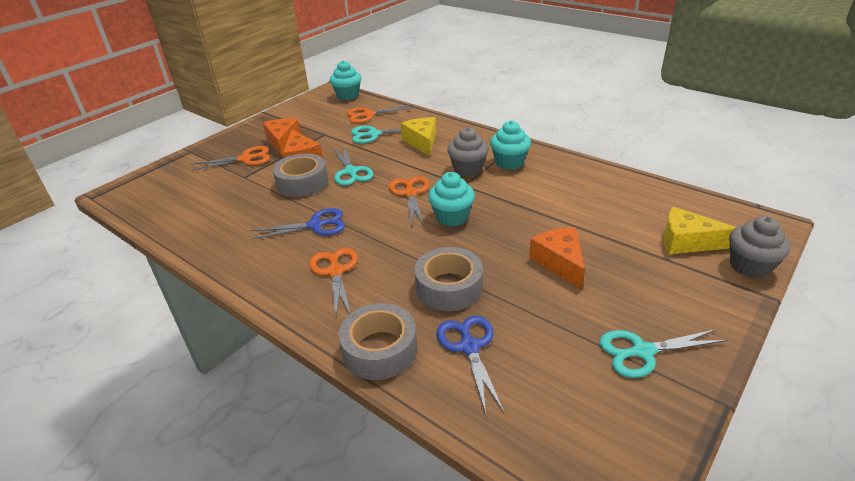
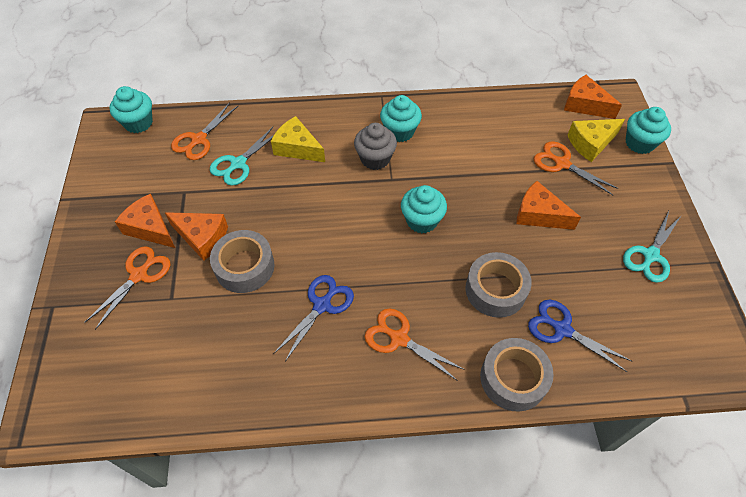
camera: 45 degrees left, 20 degrees up
turquoise scissors [333,146,373,186] -> none
orange scissors [389,176,429,226] -> orange scissors moved to [534,141,619,195]
grey cupcake [729,216,790,278] -> turquoise cupcake [626,107,671,154]
none -> orange cheese [564,75,622,119]

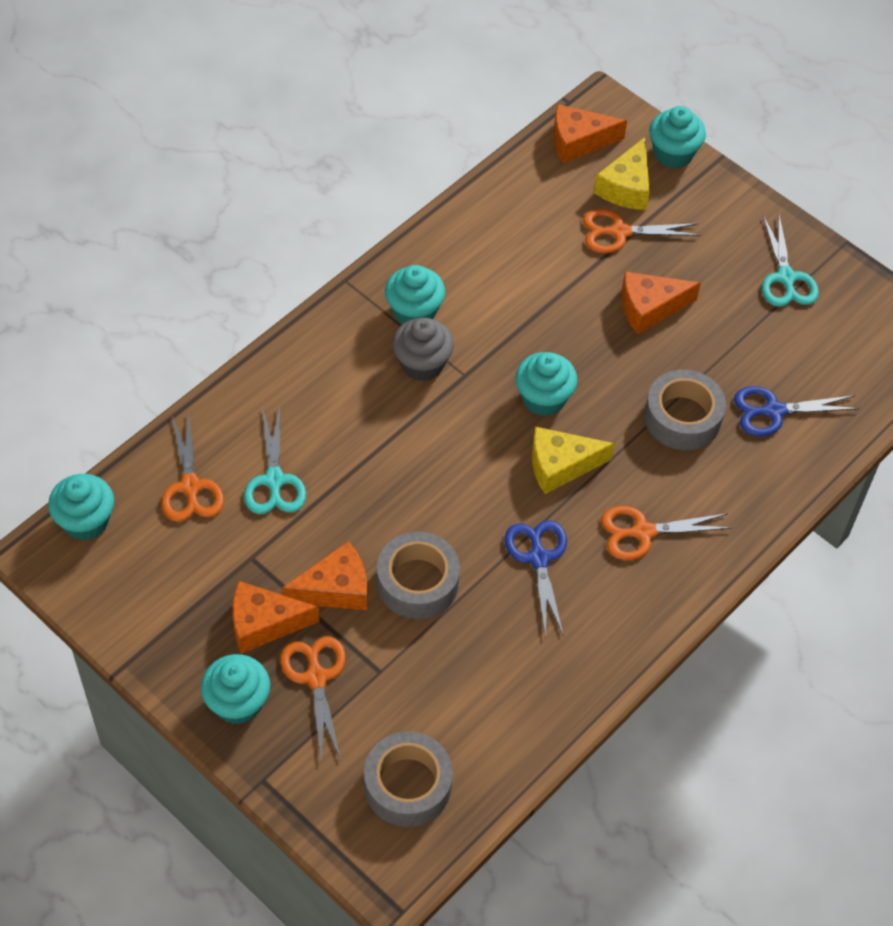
camera: 45 degrees left, 0 degrees up
yellow cheese [271,116,325,162] -> yellow cheese moved to [532,427,615,494]
grey tape [480,338,554,412] -> grey tape moved to [364,731,453,827]
none -> turquoise cupcake [201,654,270,725]

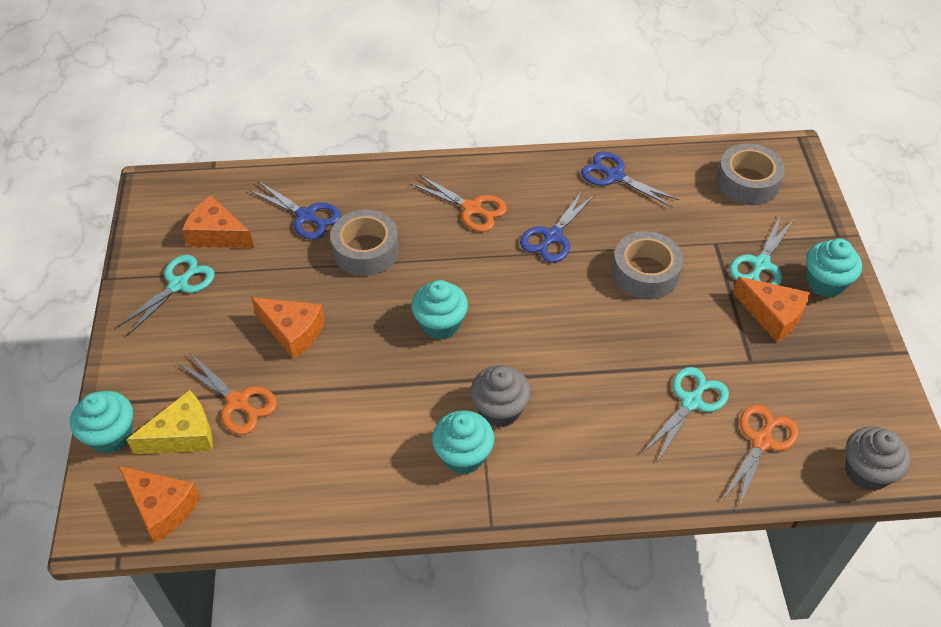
camera: 135 degrees left, 5 degrees down
turquoise cupcake [48,474,114,541] -> grey cupcake [845,426,911,491]
orange scissors [280,636,346,762] -> turquoise scissors [730,214,794,285]
orange cheese [282,541,367,610] -> orange cheese moved to [182,196,254,248]
yellow cheese [532,427,615,494] -> none
none -> blue scissors [581,152,679,207]

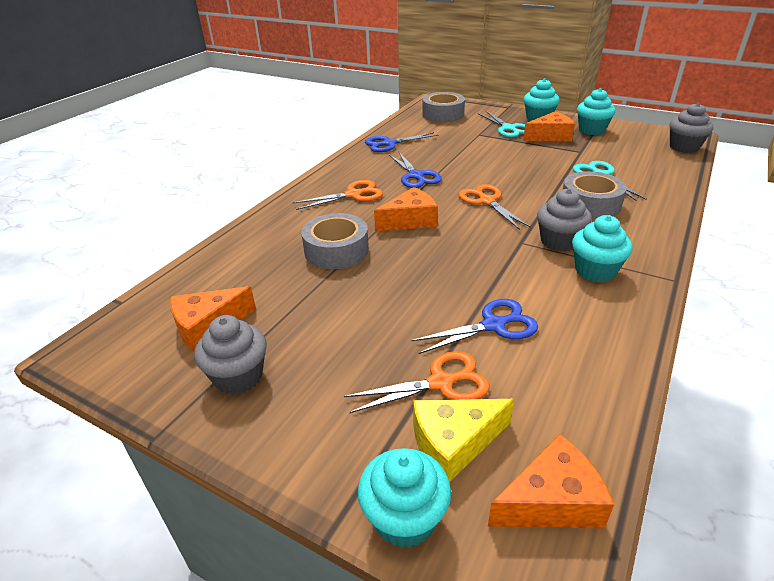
camera: 55 degrees left, 15 degrees down
turquoise scissors [116,255,215,336] -> grey cupcake [194,315,267,395]
yellow cheese [126,390,213,454] -> yellow cheese turned 120 degrees counterclockwise [413,399,514,482]
blue scissors [249,181,341,240] -> blue scissors moved to [411,299,538,354]
orange cheese [251,298,325,359] -> orange cheese moved to [374,187,438,231]
turquoise cupcake [411,280,468,340] -> turquoise cupcake moved to [577,88,616,135]
grey tape [612,231,683,300] -> grey tape moved to [563,171,627,219]
orange scissors [722,404,799,509] -> orange scissors moved to [458,184,531,230]

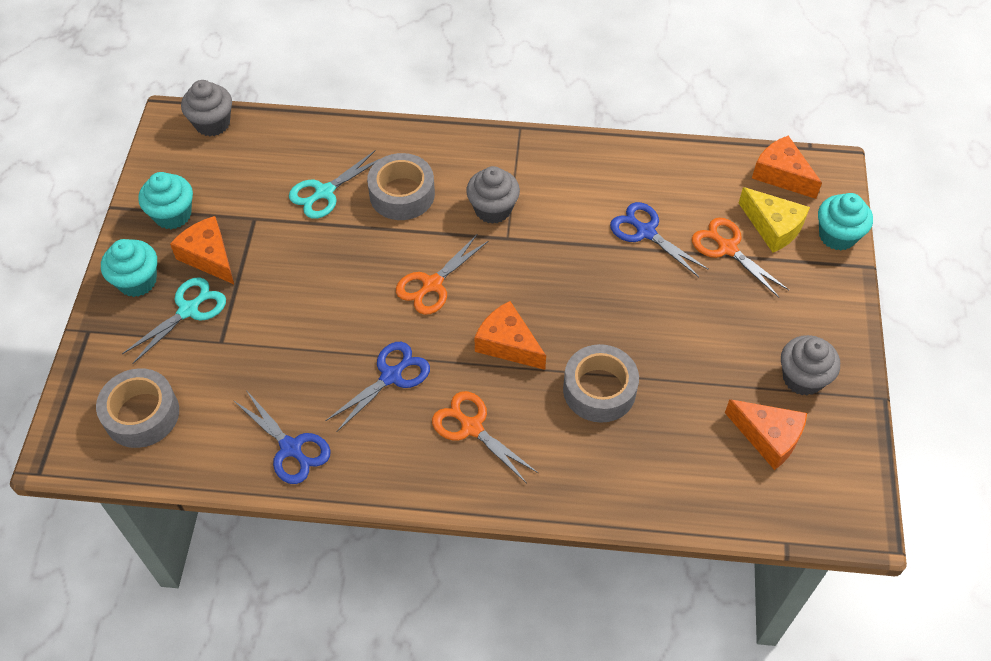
camera: 115 degrees left, 20 degrees up
turquoise cupcake [572,215,633,283] -> none

